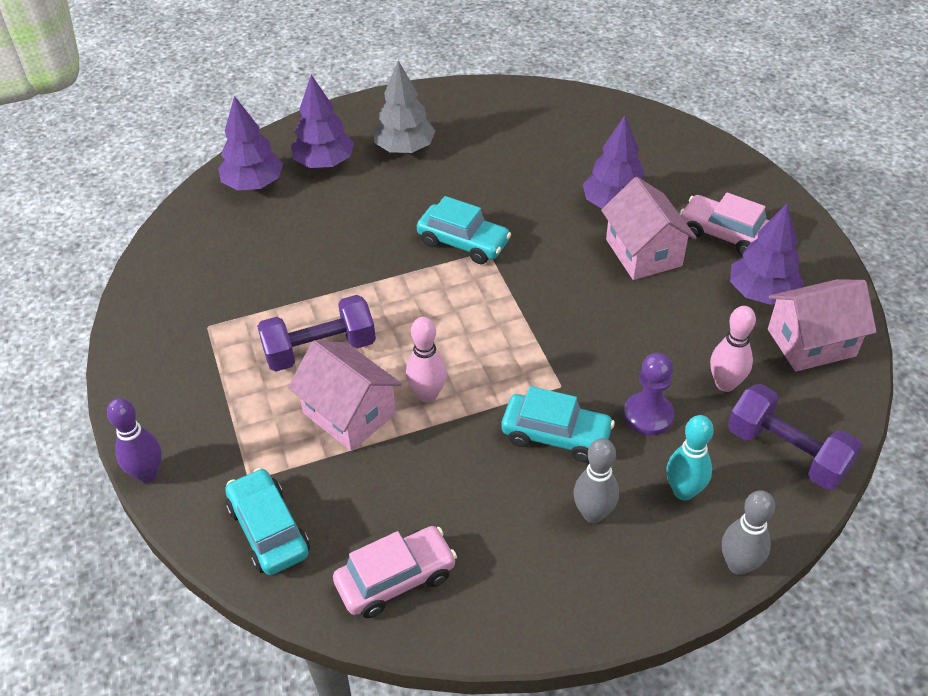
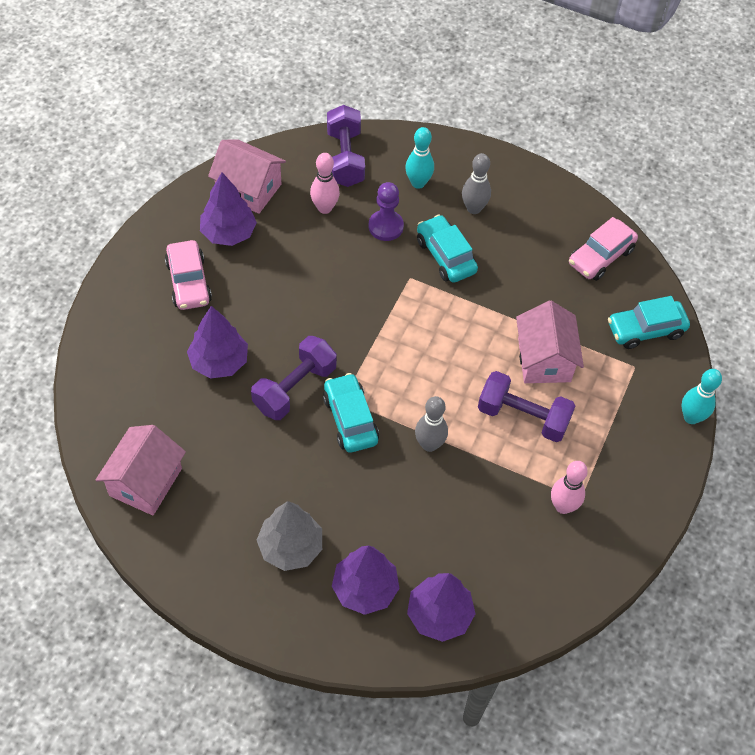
camera: 140 degrees left, 10 degrees up
purple bowling pin [107,398,162,483] -> turquoise bowling pin [682,369,722,424]
turquoise car [225,468,310,575] -> turquoise car turned 60 degrees clockwise [608,296,690,349]
pink car [333,526,457,618] -> pink car turned 60 degrees counterclockwise [569,217,638,281]
pink bowling pin [406,317,447,402] -> pink bowling pin moved to [551,461,588,514]
pink house [601,177,697,280] -> pink house moved to [96,425,186,516]
grey bowling pin [722,490,775,575] -> grey bowling pin moved to [415,396,448,452]
none -> purple dumbbell [251,336,337,420]

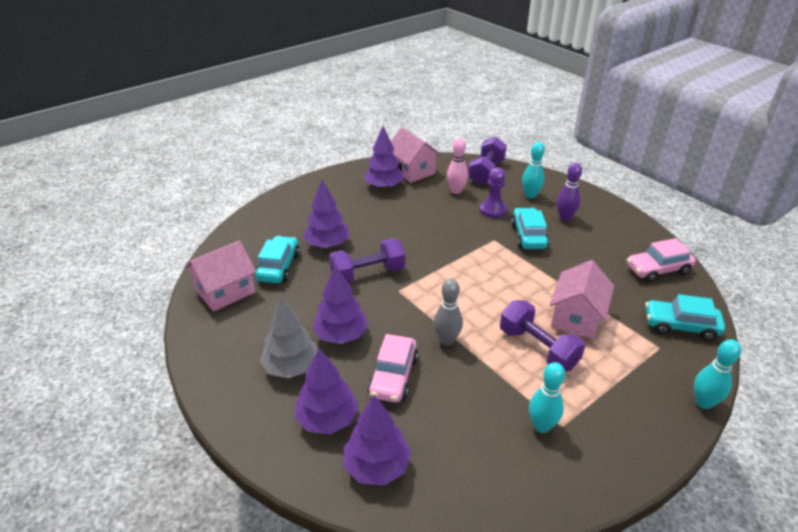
camera: 30 degrees right, 20 degrees down
pink car [165,240,212,310] -> pink car moved to [368,334,418,403]
turquoise car [323,373,379,453] -> turquoise car moved to [255,236,300,283]
grey bowling pin [462,153,491,214] -> purple bowling pin [557,163,582,221]
pink bowling pin [551,461,588,514] -> turquoise bowling pin [529,362,565,433]
none -> purple tree [312,265,368,344]

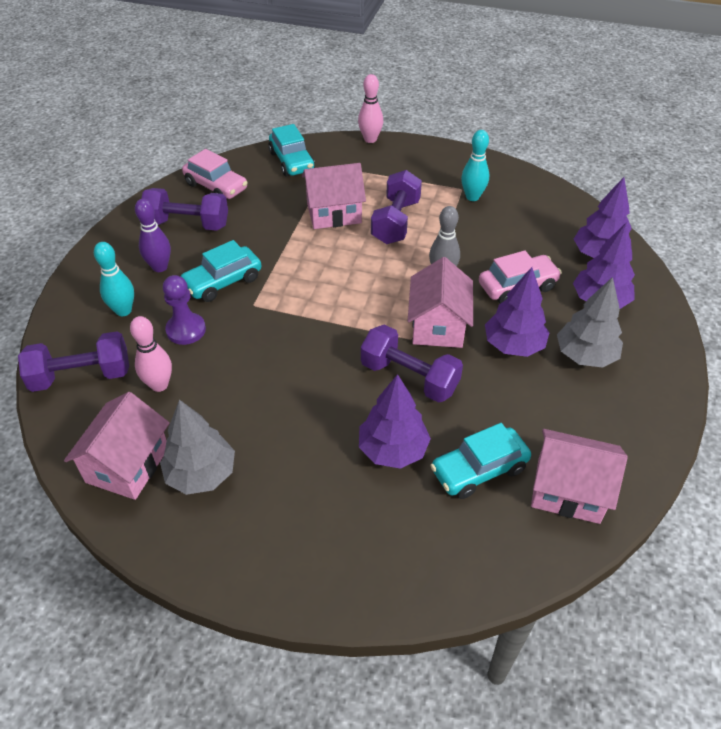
camera: 125 degrees left, 10 degrees up
purple tree [363,126,404,189] -> grey tree [160,400,235,495]
turquoise bowling pin [694,339,741,409] -> pink bowling pin [358,74,383,143]
none -> purple dumbbell [141,188,228,231]
none -> pink house [408,257,473,348]

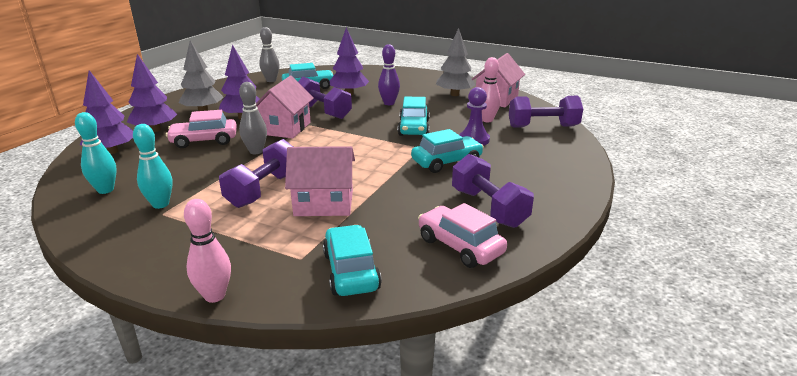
camera: 170 degrees left, 20 degrees down
turquoise bowling pin [94,242,134,316] -> turquoise bowling pin moved to [75,112,117,194]
purple bowling pin [135,199,171,272] -> purple bowling pin moved to [378,44,400,105]
purple dumbbell [141,188,228,231] -> purple dumbbell turned 45 degrees clockwise [452,154,534,228]
pink house [531,429,628,524] -> grey bowling pin [259,27,280,82]
none -> turquoise car [398,97,430,136]

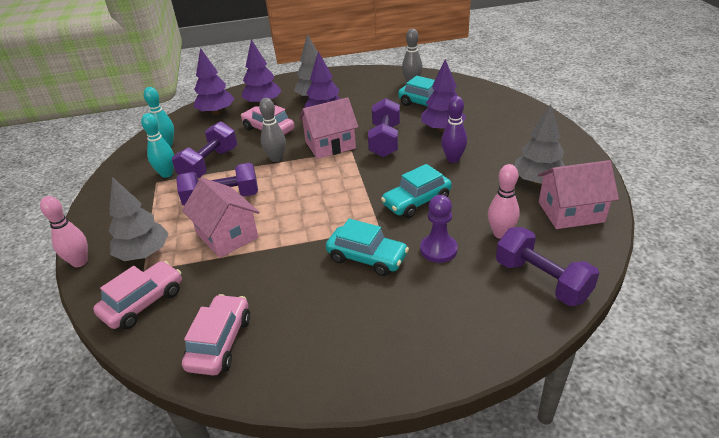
camera: 55 degrees right, 10 degrees up
turquoise car [323,225,382,296] -> pink car [93,261,182,329]
purple dumbbell [452,154,534,228] -> purple dumbbell moved to [172,121,237,178]
none -> grey tree [109,177,169,261]

